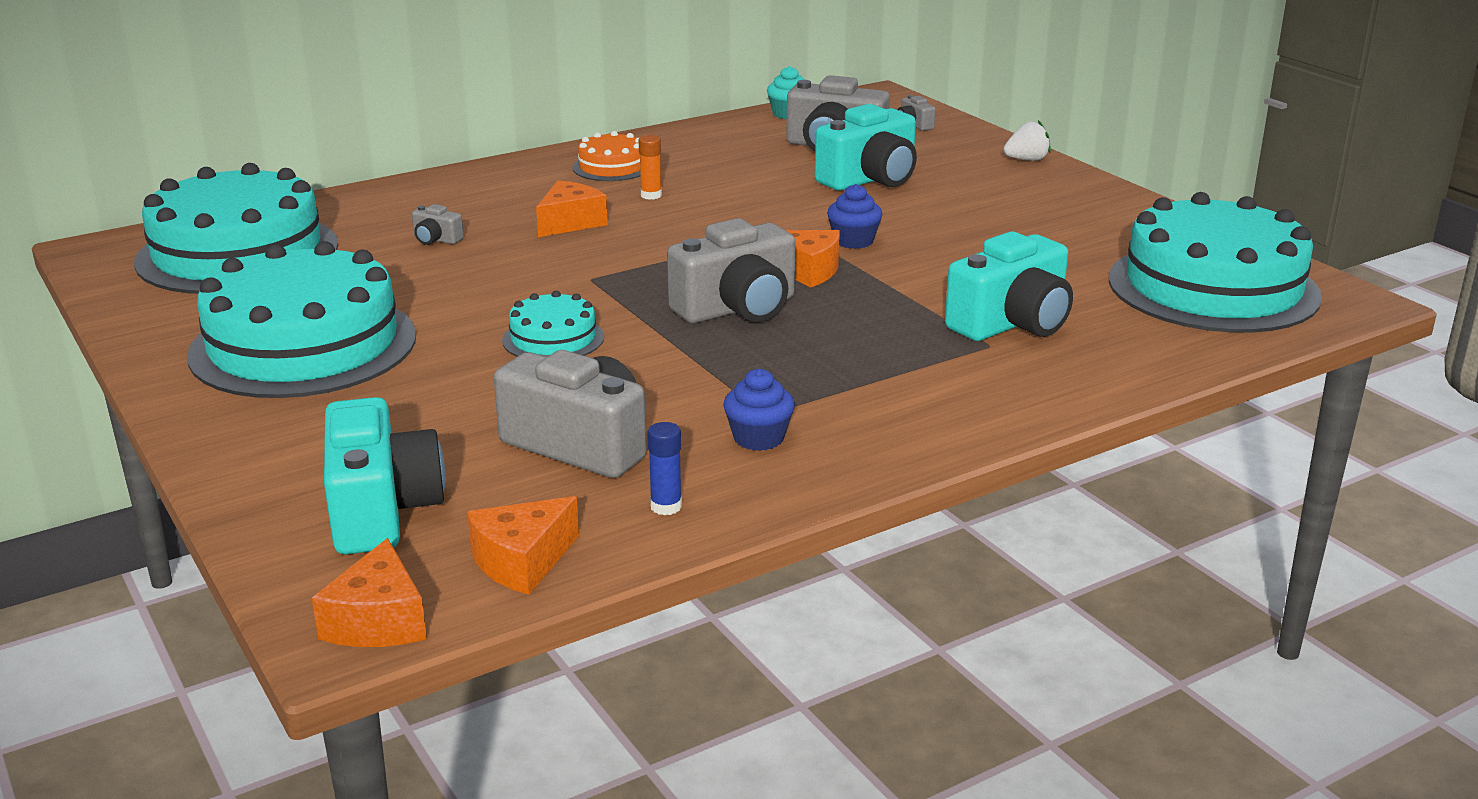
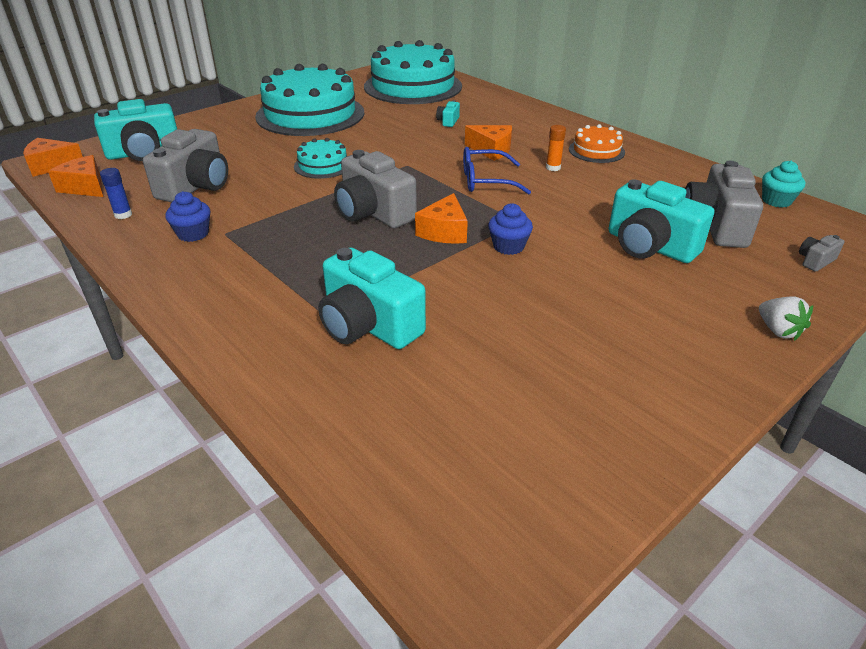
camera: 80 degrees right, 10 degrees up
grey camera [412,204,464,245] -> turquoise camera [436,100,460,127]
turquoise cake [1109,192,1322,333] -> none
none -> blue glasses [463,147,531,194]

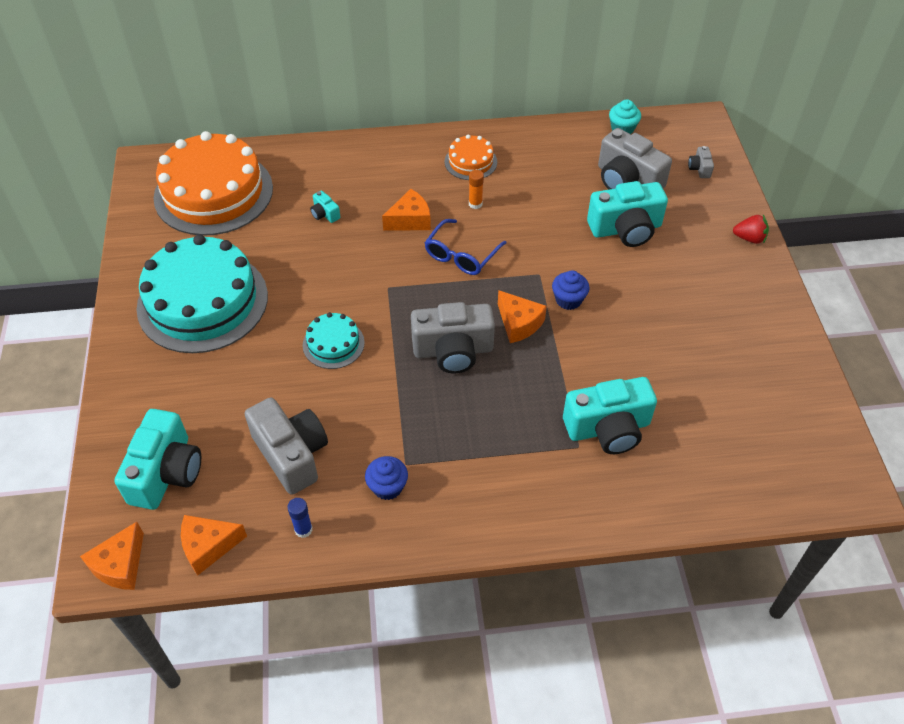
camera: 55 degrees left, 15 degrees up
turquoise cake [364,40,462,104] -> orange cake [154,131,273,236]
white strawberry [759,296,813,341] -> red strawberry [733,215,769,244]

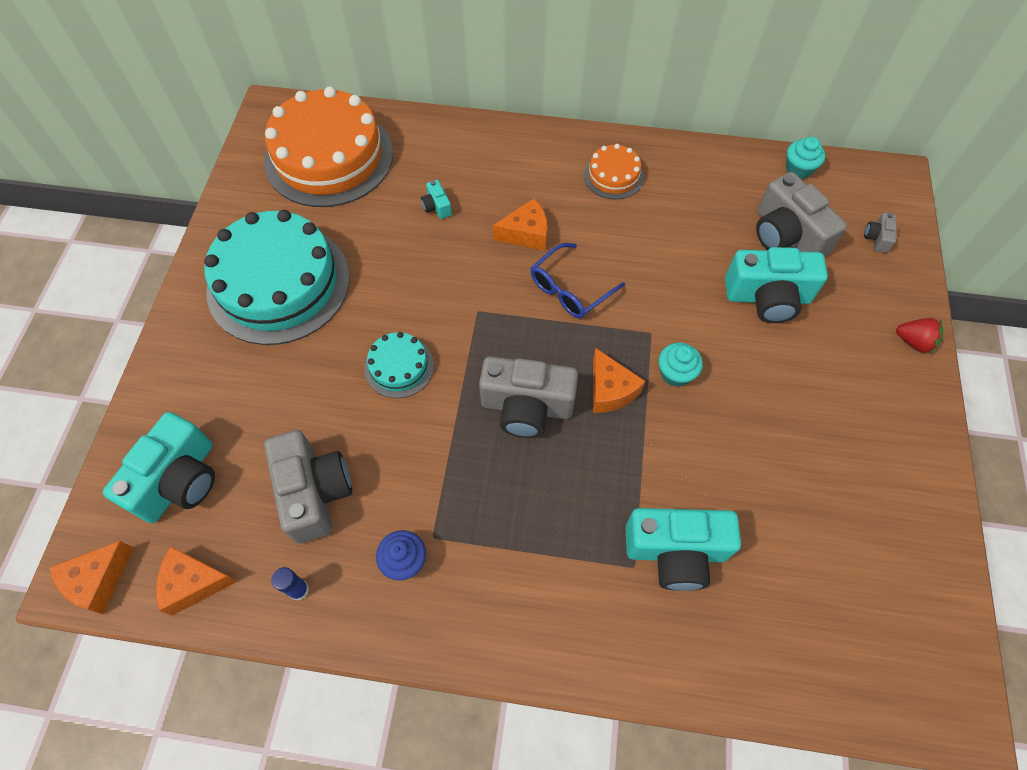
camera: 15 degrees right, 10 degrees up
orange glue stick [469,170,484,209] -> none
blue cupcake [552,270,589,310] -> turquoise cupcake [658,343,703,387]

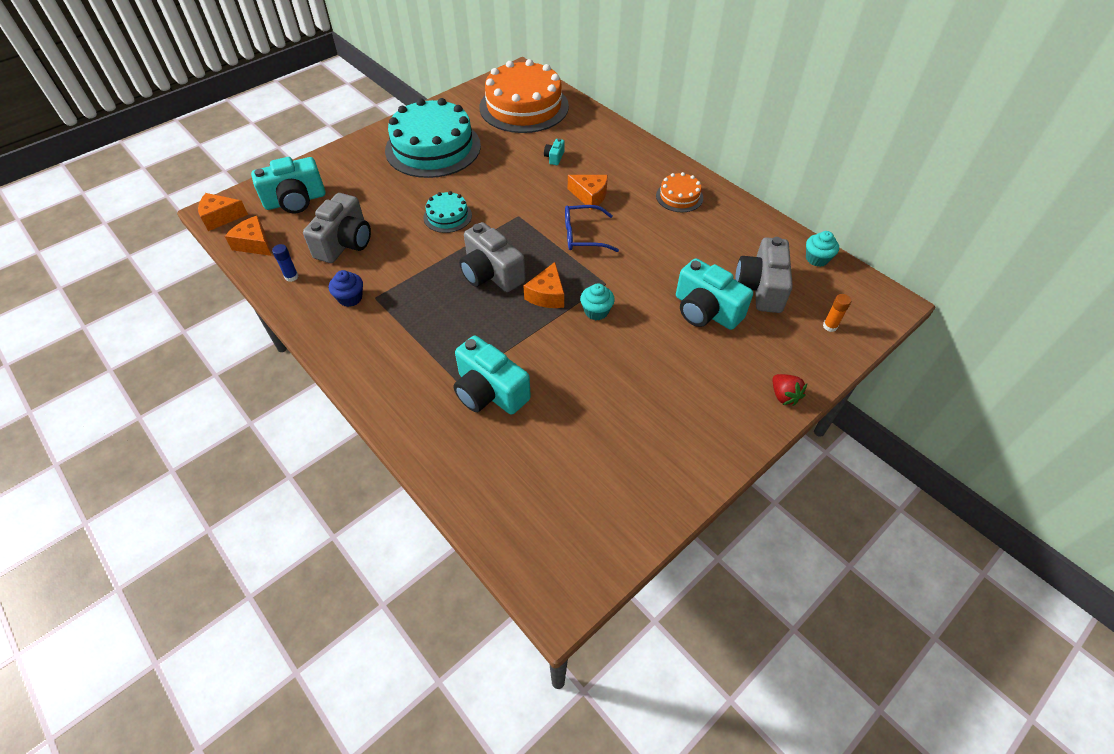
camera: 40 degrees right, 10 degrees down
grey camera [864,213,897,253] -> orange glue stick [823,294,851,332]

